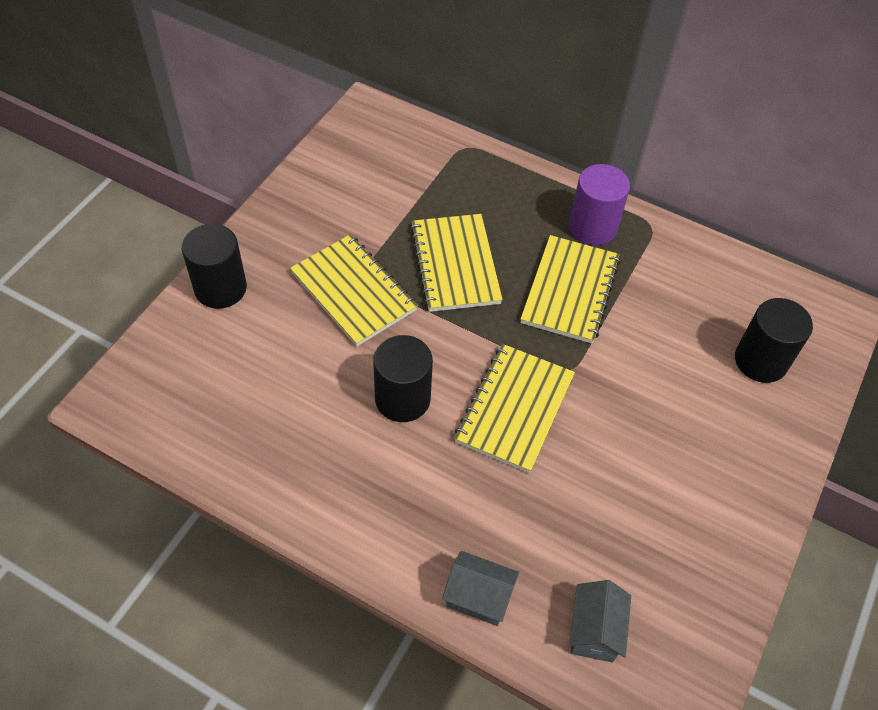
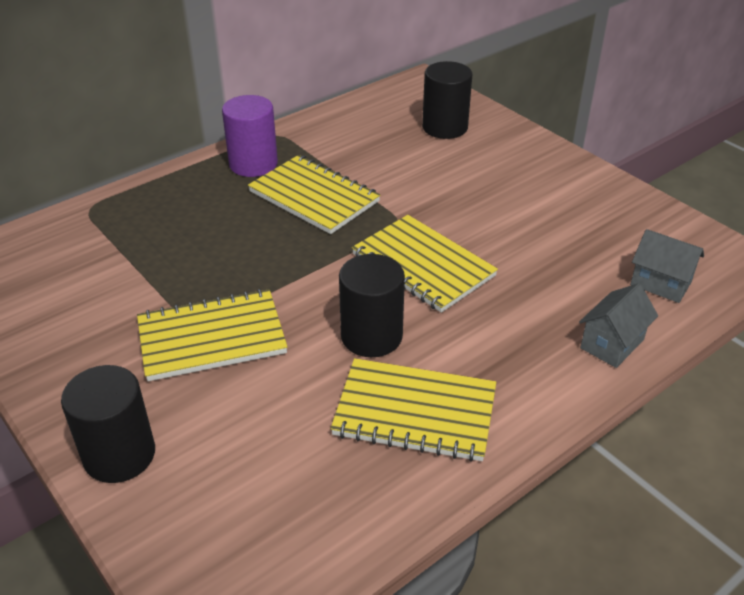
camera: 65 degrees left, 15 degrees down
yellow notebook [410,214,503,312] -> yellow notebook moved to [330,358,496,462]

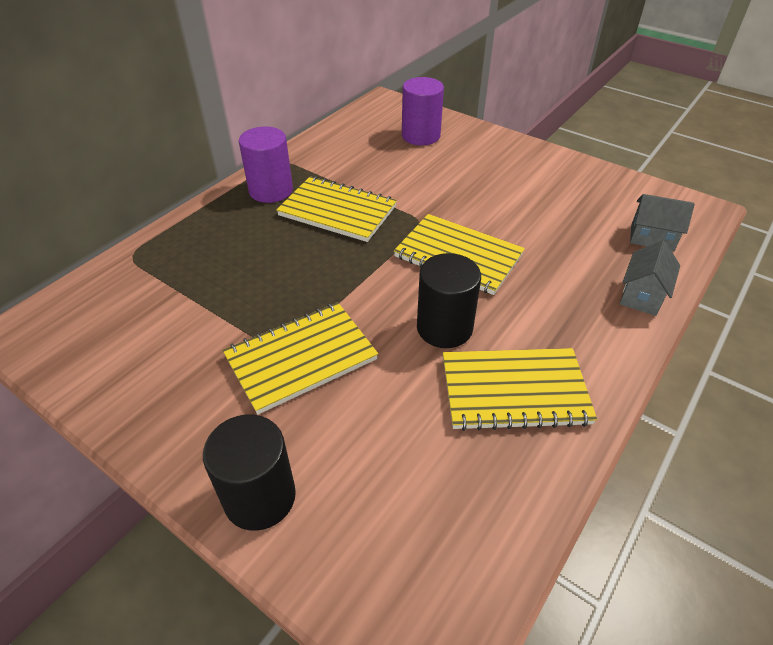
camera: 15 degrees left, 5 degrees up
black cylinder [422,61,472,139] -> purple cylinder [402,77,444,145]

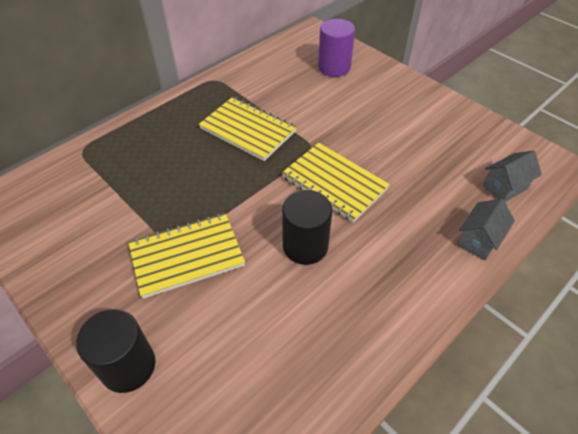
camera: 10 degrees right, 5 degrees up
purple cylinder [239,126,293,203] -> none
yellow notebook [443,348,597,431] -> none
grey house [630,194,695,252] -> grey house turned 60 degrees counterclockwise [482,151,542,202]

